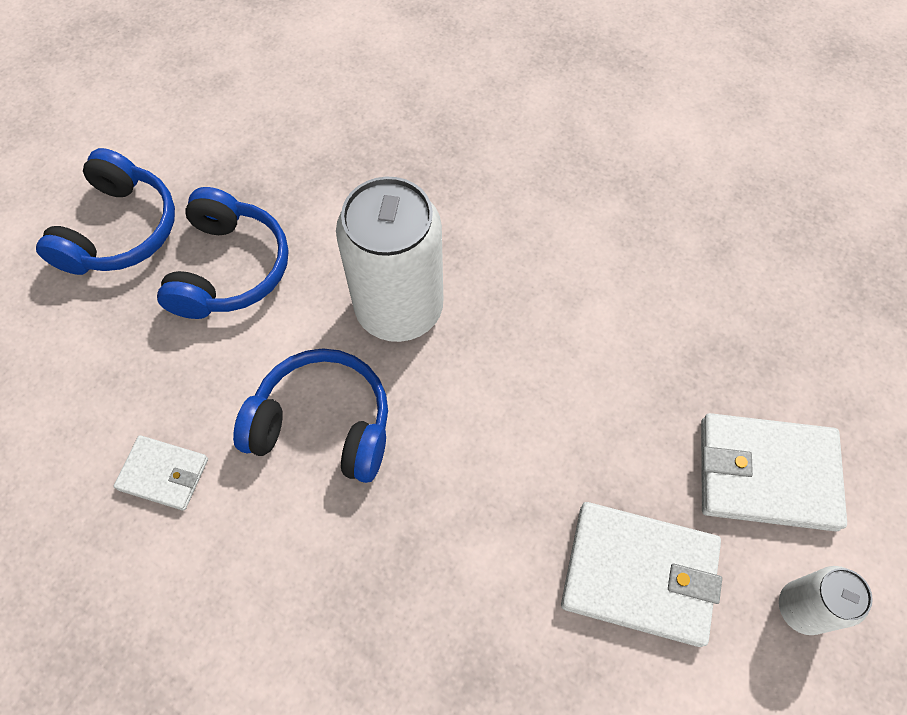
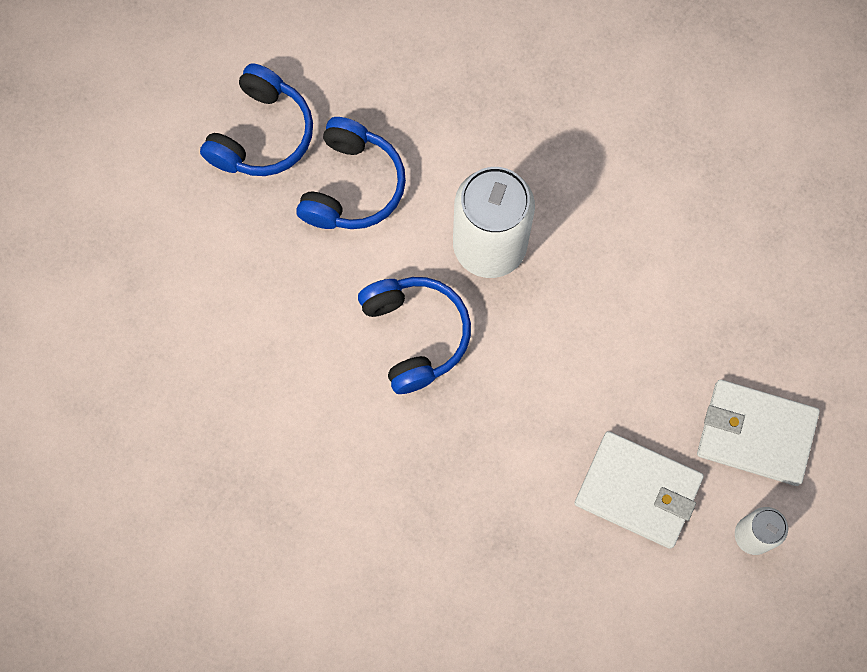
camera: 10 degrees right, 10 degrees up
white wallet [113,435,208,511] -> none
blue headphones [233,348,388,483] -> blue headphones turned 45 degrees clockwise [358,277,471,394]

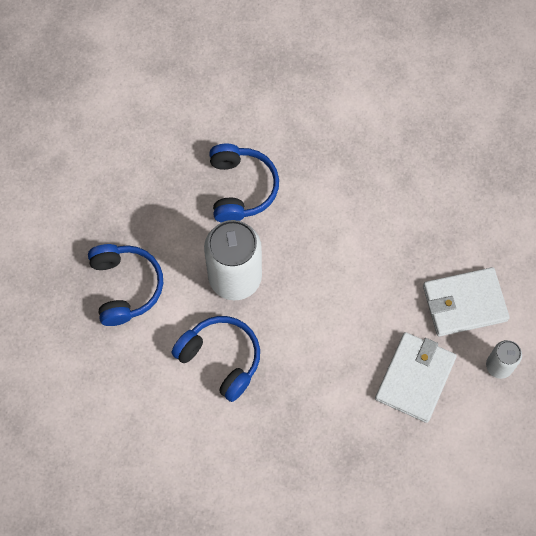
camera: 30 degrees left, 5 degrees down
blue headphones [200,63,313,176] -> blue headphones moved to [209,144,279,223]
white wallet [574,431,704,549] -> white wallet turned 60 degrees counterclockwise [375,332,457,423]

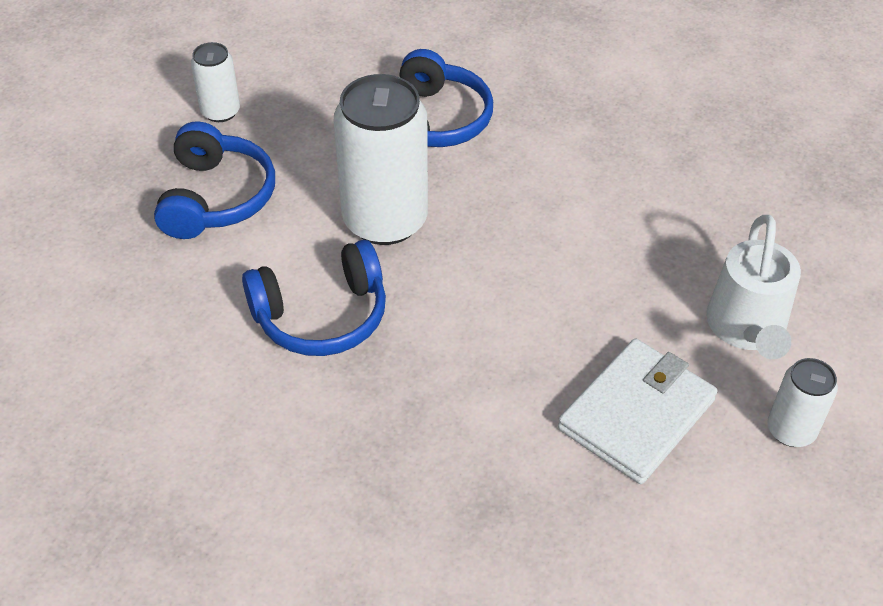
camera: 15 degrees right, 20 degrees down
blue headphones [171,316,260,402] -> blue headphones turned 105 degrees clockwise [242,240,386,356]
white wallet [423,267,510,337] -> white watering can [706,215,801,359]
none -> white can [191,42,240,122]

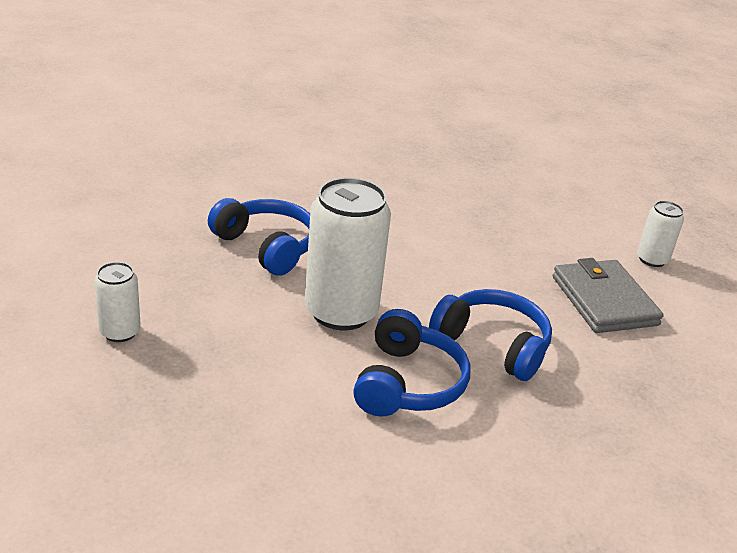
camera: 60 degrees left, 15 degrees down
blue headphones [154,121,275,239] -> blue headphones moved to [429,289,552,381]
white wallet [558,338,717,484] -> grey wallet [553,258,664,333]
white watering can [706,215,801,359] -> none

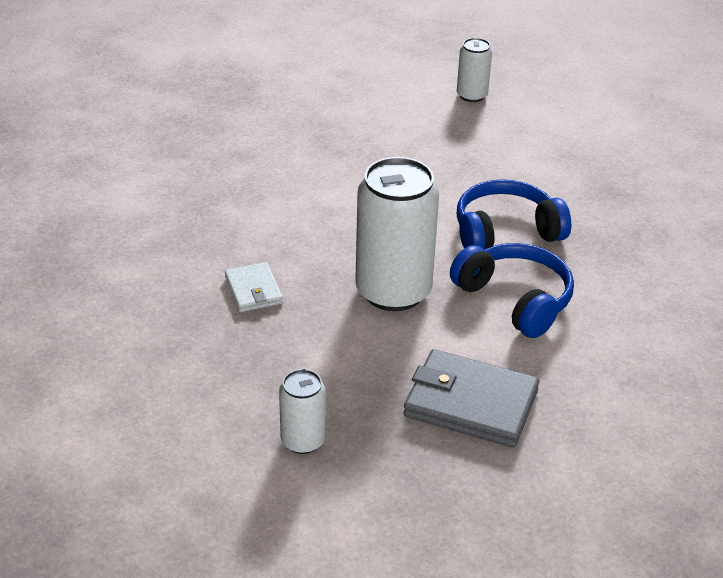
camera: 50 degrees left, 5 degrees up
blue headphones [208,198,310,276] -> white wallet [225,262,283,312]
grey wallet [553,258,664,333] -> grey wallet moved to [403,349,540,448]

